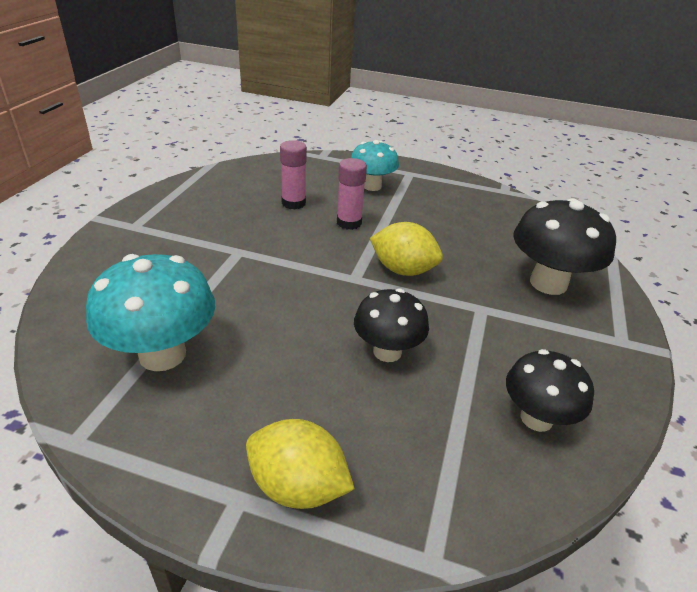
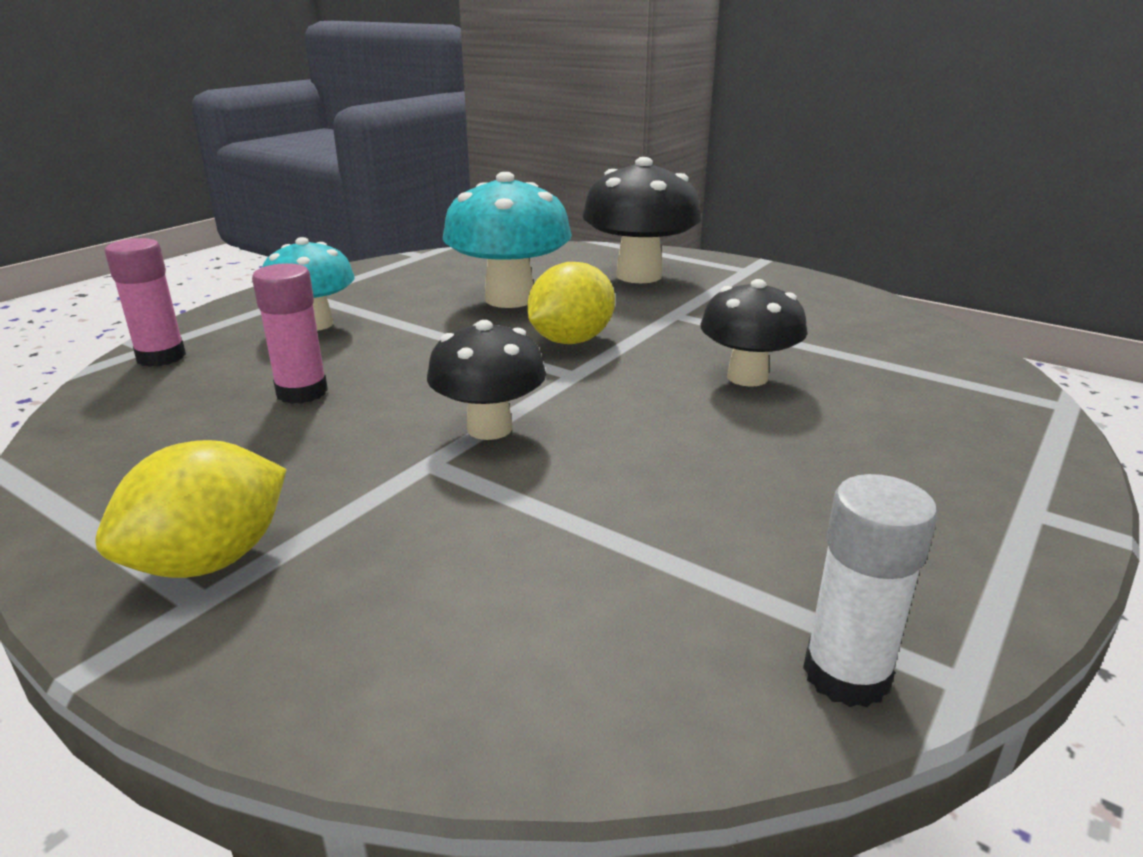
camera: 70 degrees left, 10 degrees down
turquoise mushroom [86,254,215,371] -> turquoise mushroom moved to [443,172,572,308]
yellow lemon [246,419,355,509] -> yellow lemon moved to [95,440,287,578]
pink glue stick [337,158,367,230] -> pink glue stick moved to [104,238,186,367]
black mushroom [506,349,594,432] -> black mushroom moved to [427,320,546,440]
none -> white glue stick [803,474,938,707]

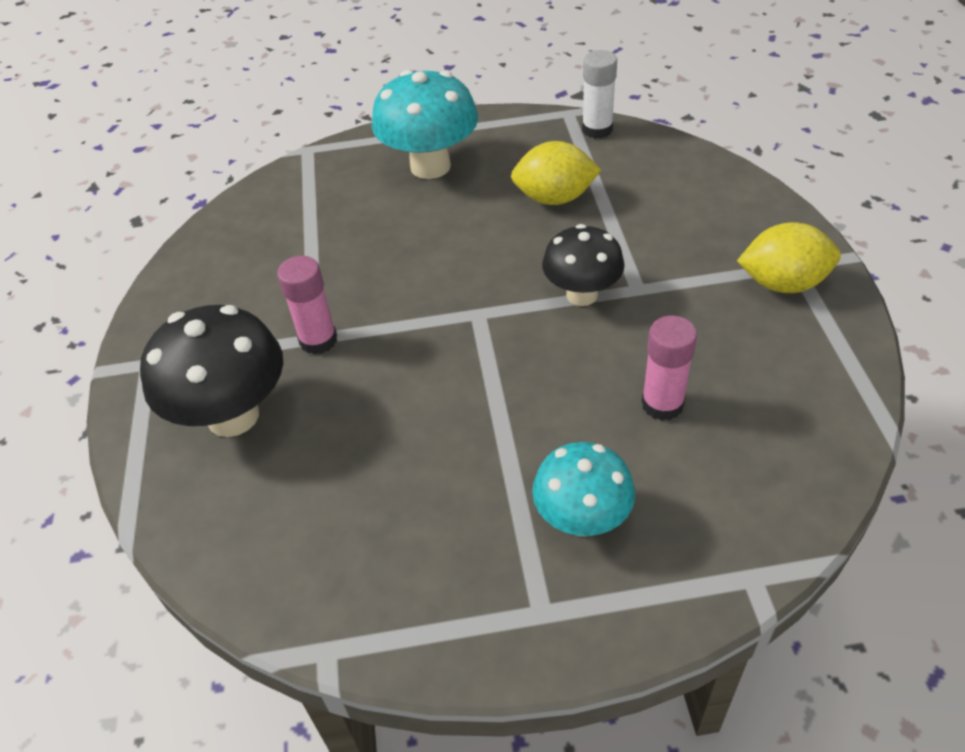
camera: 130 degrees left, 20 degrees up
pink glue stick [104,238,186,367] -> pink glue stick moved to [277,256,337,355]
turquoise mushroom [443,172,572,308] -> turquoise mushroom moved to [372,70,478,179]
yellow lemon [527,262,615,344] -> yellow lemon moved to [511,141,601,205]
black mushroom [700,279,807,387] -> none

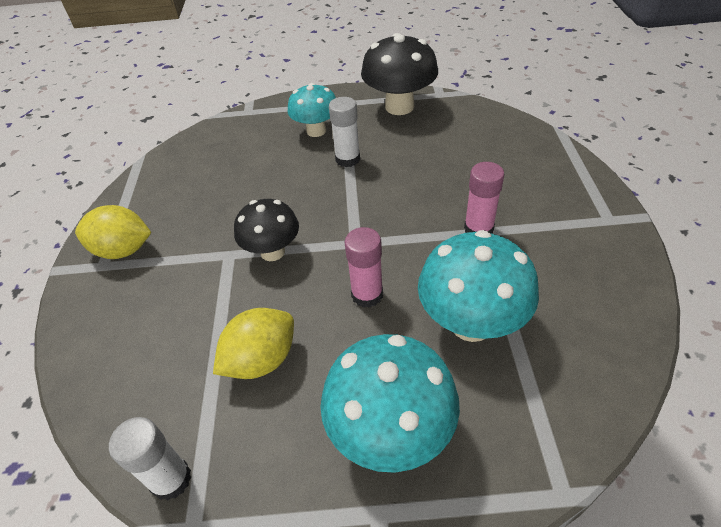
camera: 175 degrees left, 0 degrees up
black mushroom [140,305,283,437] -> black mushroom moved to [361,33,438,115]
yellow lemon [511,141,601,205] -> yellow lemon turned 45 degrees counterclockwise [213,308,294,379]
pink glue stick [641,316,697,421] -> pink glue stick moved to [345,227,383,308]
none -> white glue stick [329,97,360,167]
none -> turquoise mushroom [418,230,539,342]

